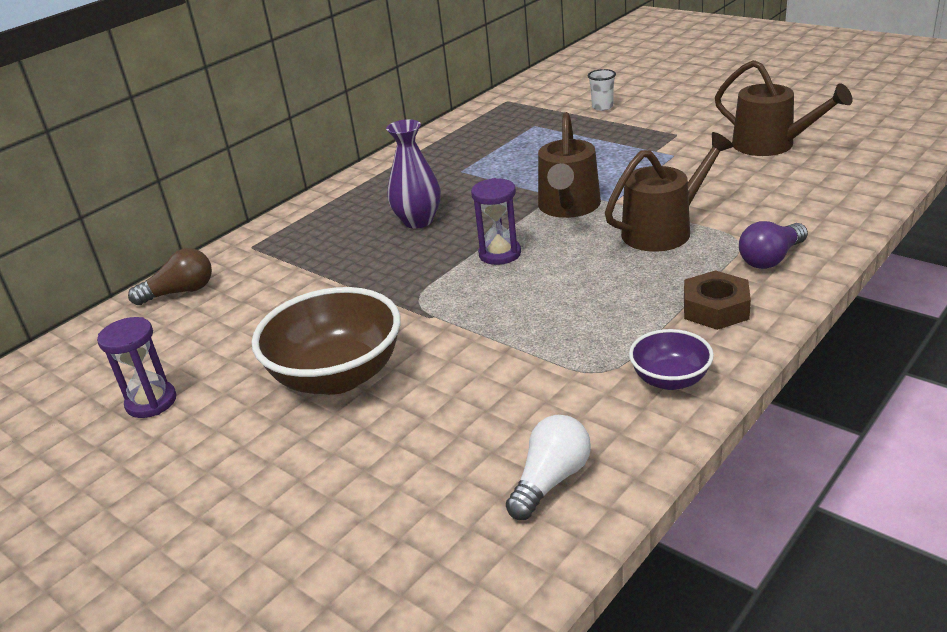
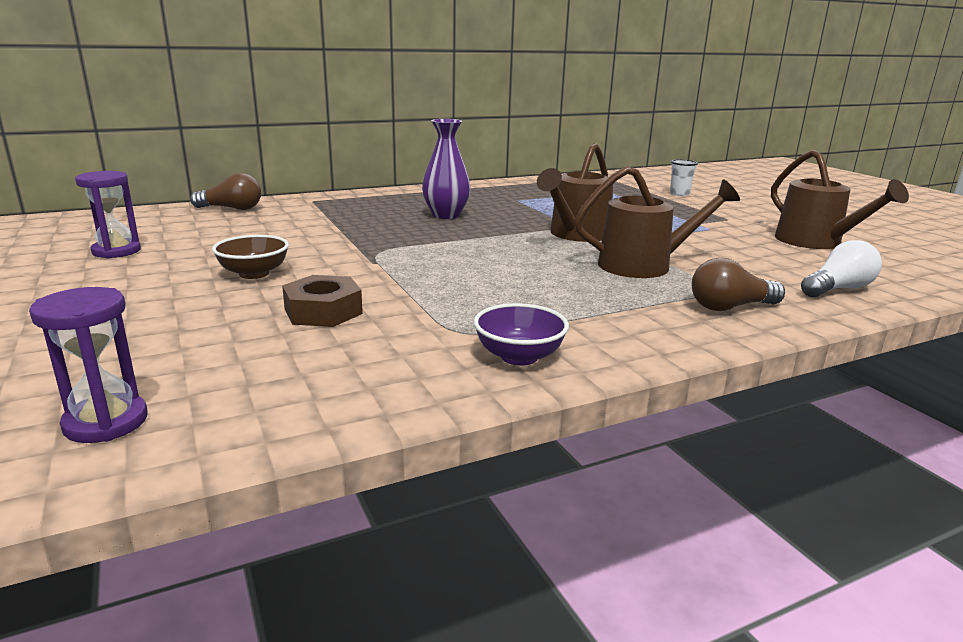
camera: 20 degrees right, 10 degrees down
brown bowl [252,287,401,395] -> brown bowl [212,235,289,279], size x0.53
purple hourglass [471,178,521,265] -> purple hourglass moved to [29,287,148,443]
white light bulb [506,415,591,520] -> white light bulb moved to [801,240,882,297]
brown nut [684,270,751,330] -> brown nut moved to [282,275,363,327]
purple light bulb [739,221,808,269] -> brown light bulb [692,258,785,311]

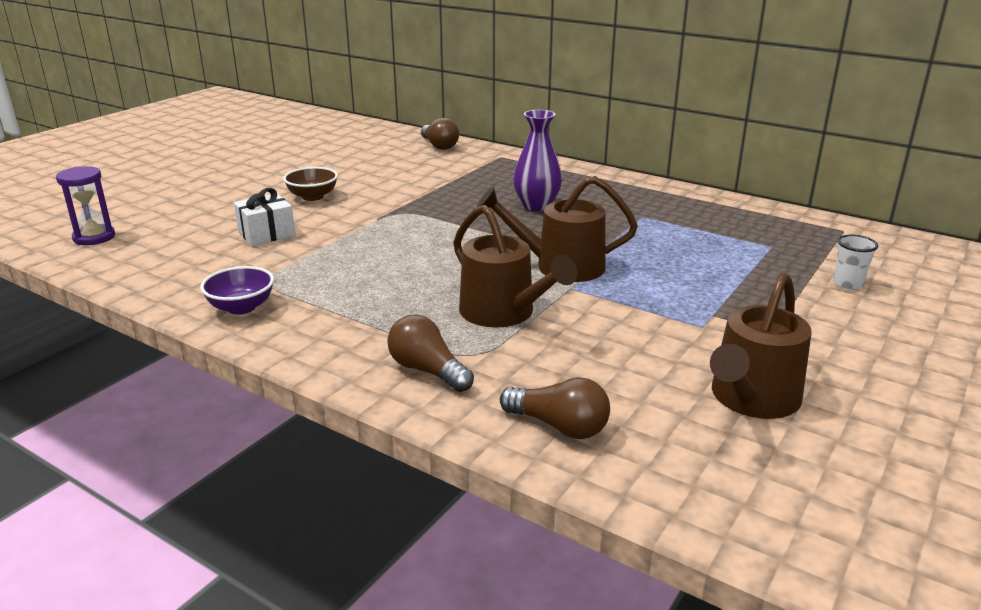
camera: 60 degrees right, 5 degrees up
purple hourglass [75,171,141,258] -> none
brown nut [282,275,363,327] -> white gift [234,188,295,246]
white light bulb [801,240,882,297] -> brown light bulb [500,377,610,439]

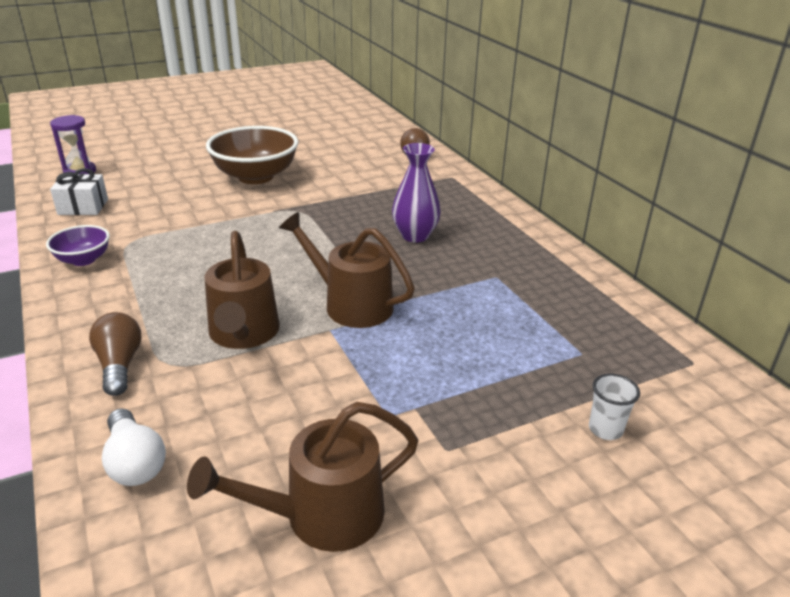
camera: 30 degrees right, 5 degrees up
white gift [234,188,295,246] -> white gift moved to [50,168,108,215]
brown bowl [283,167,338,201] -> brown bowl [206,126,298,184], size x1.90
brown light bulb [500,377,610,439] -> white light bulb [102,408,166,486]

